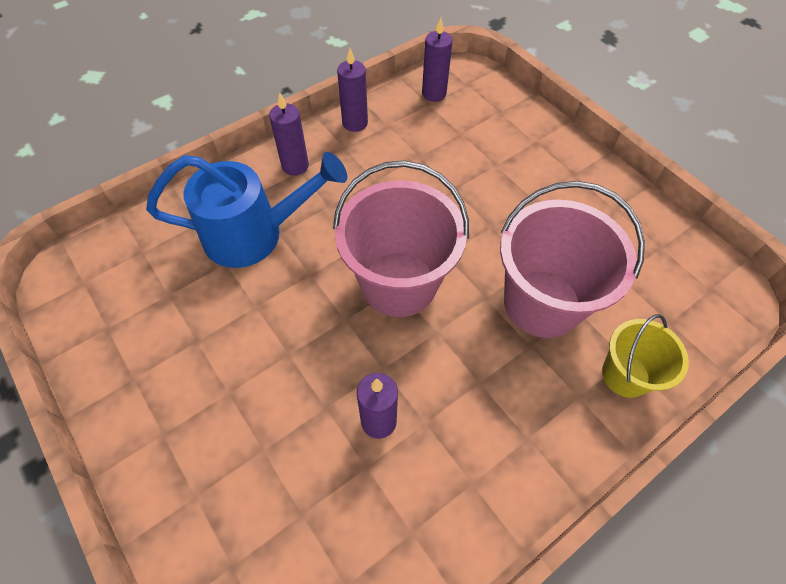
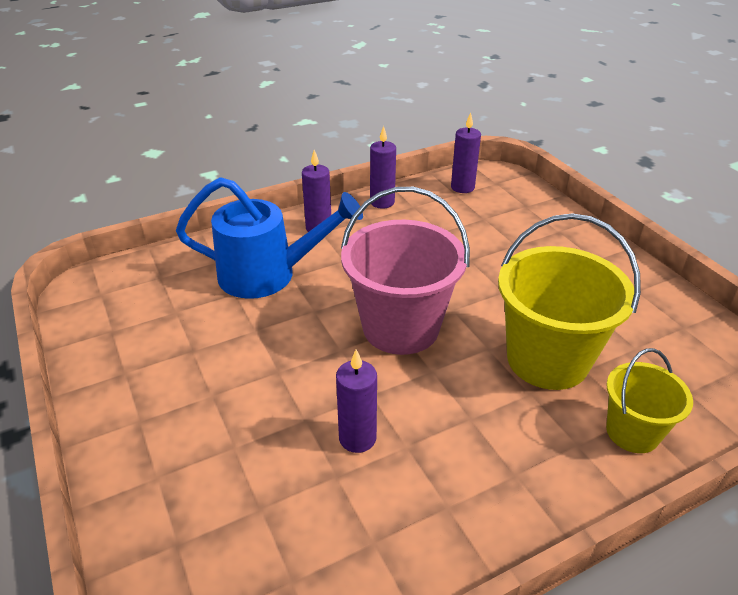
camera: 10 degrees right, 20 degrees down
pink bucket [500,181,645,338] -> yellow bucket [498,213,641,390]

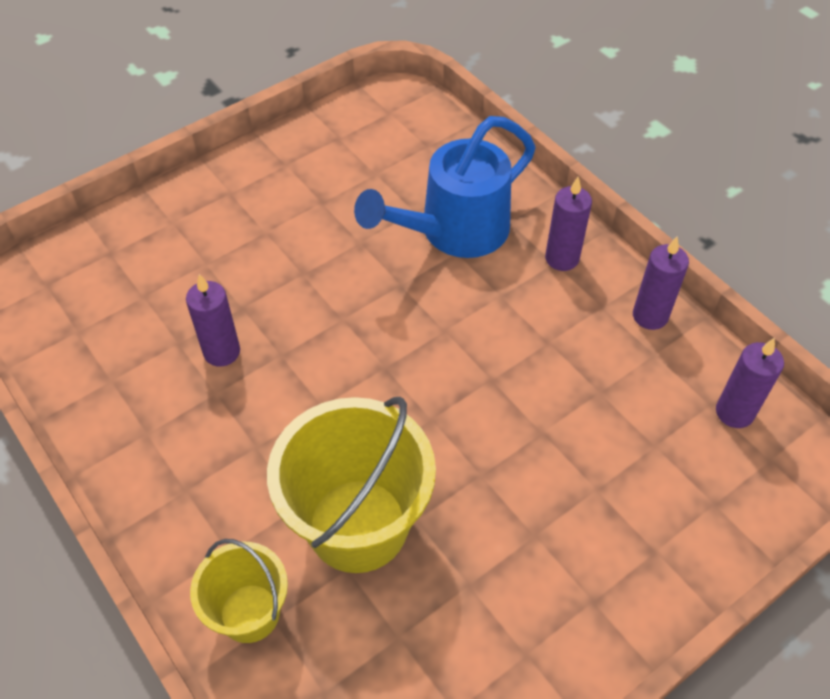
camera: 80 degrees right, 15 degrees up
blue watering can [176,177,363,299] -> blue watering can turned 60 degrees clockwise [354,116,535,258]
pink bucket [341,187,470,355] -> none

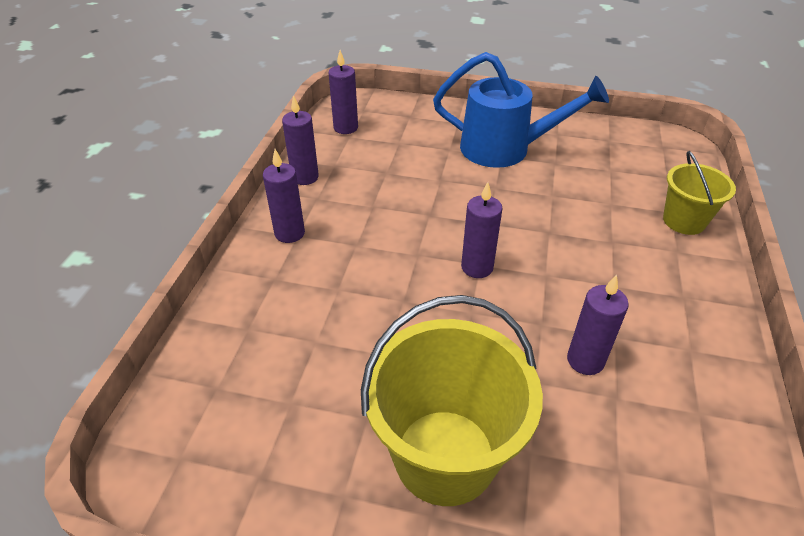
camera: 130 degrees left, 10 degrees down
yellow bucket [267,397,436,573] -> yellow bucket moved to [361,295,543,506]
blue watering can [354,116,535,258] -> blue watering can moved to [433,52,609,168]
none -> purple candle [461,182,503,278]

